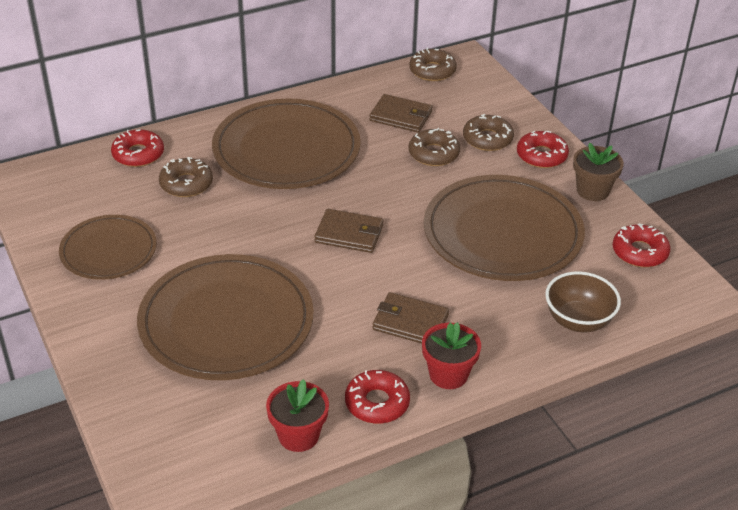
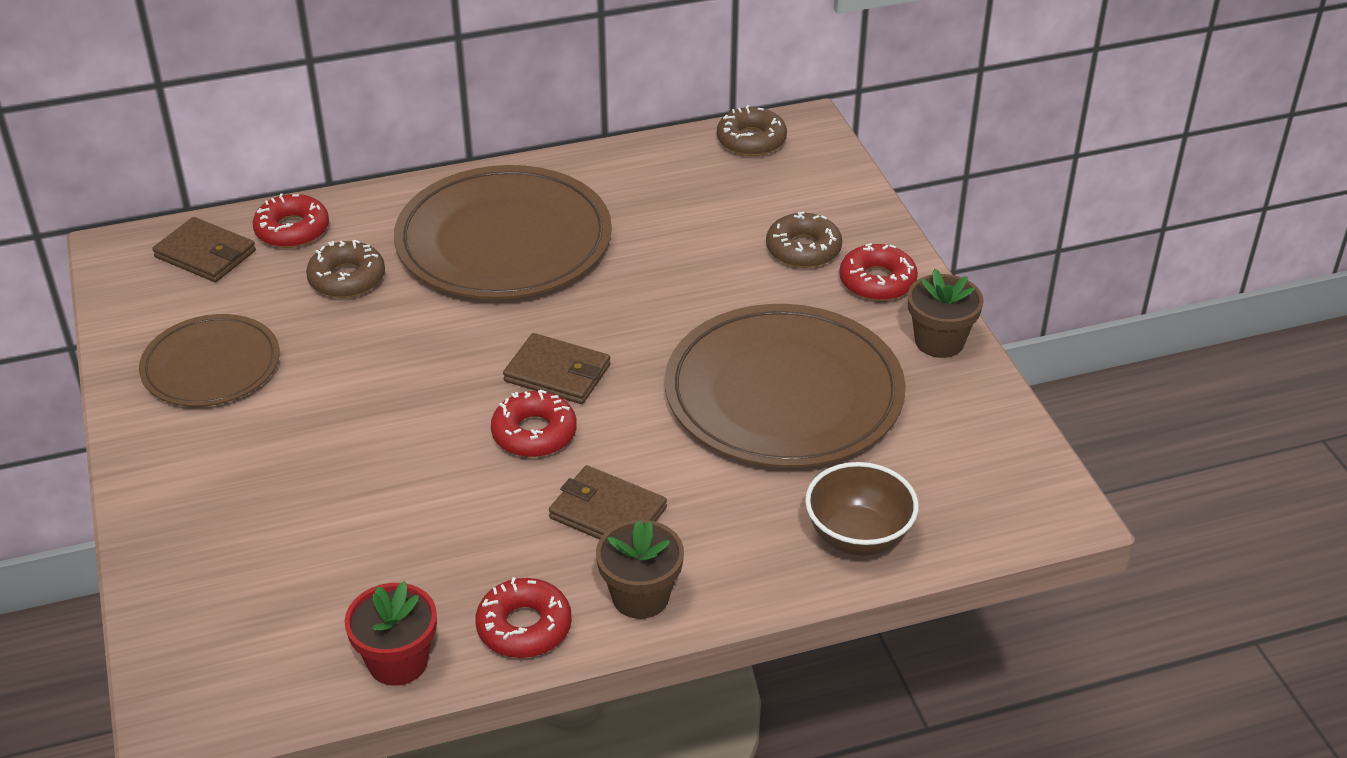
camera: 10 degrees right, 0 degrees up
brown plate [137,254,314,380] -> none
brown wallet [369,94,433,133] -> brown wallet moved to [152,217,256,282]
brown donut [409,128,460,166] -> none
red flower pot [422,322,481,389] -> brown flower pot [596,520,684,619]
red donut [613,223,670,267] -> red donut moved to [491,390,577,457]

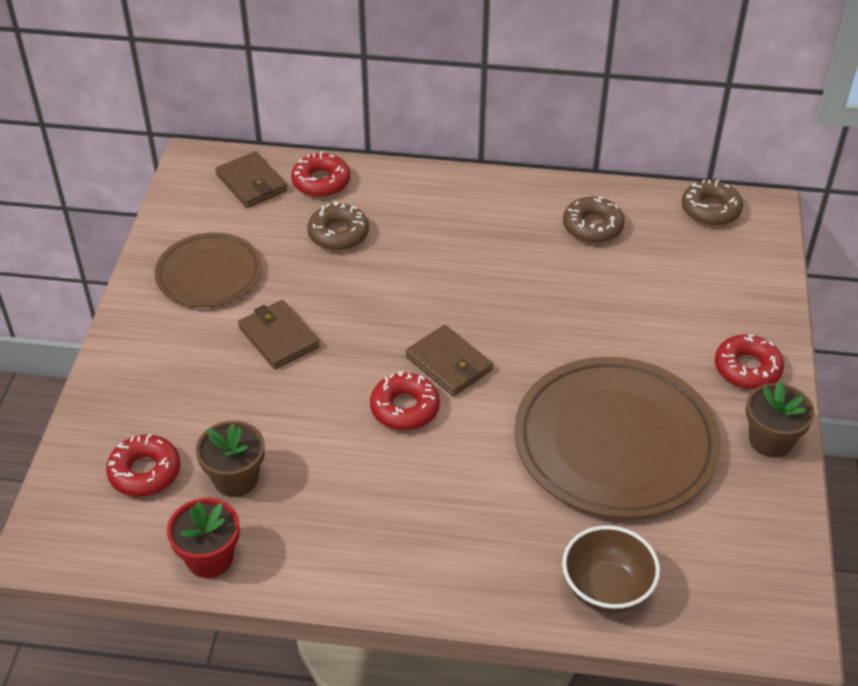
camera: 25 degrees right, 5 degrees up
brown plate [394,165,612,299] -> none
red donut [476,577,572,658] -> red donut moved to [106,434,180,497]
brown wallet [549,465,667,540] -> brown wallet moved to [238,300,320,369]
brown flower pot [596,520,684,619] -> brown flower pot moved to [196,421,265,497]
brown donut [766,212,842,268] -> brown donut moved to [563,197,625,243]

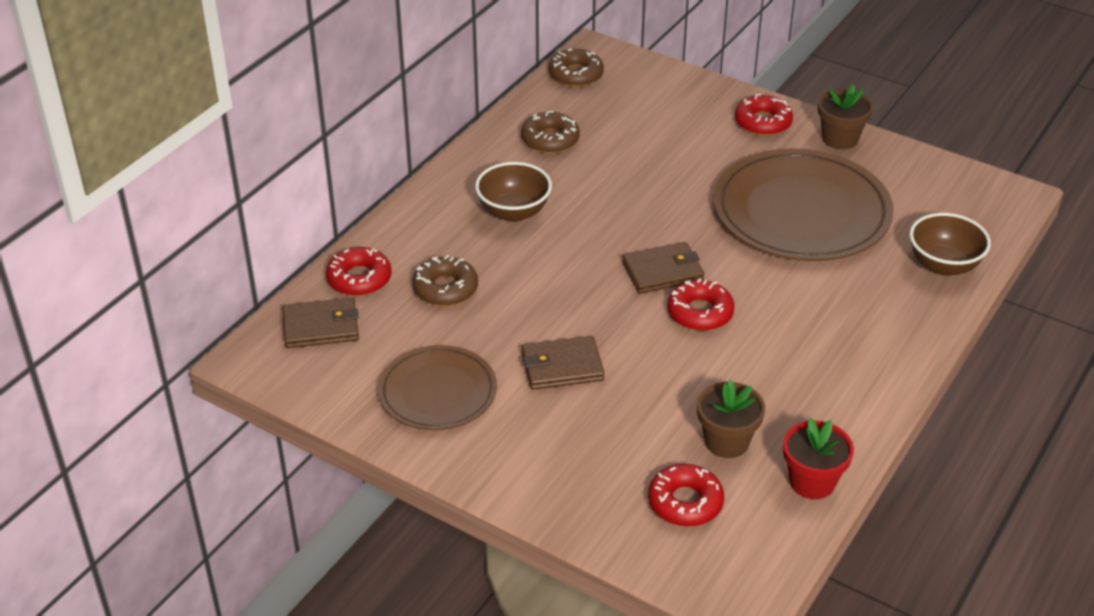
camera: 65 degrees left, 5 degrees down
none -> brown bowl [475,162,552,222]

